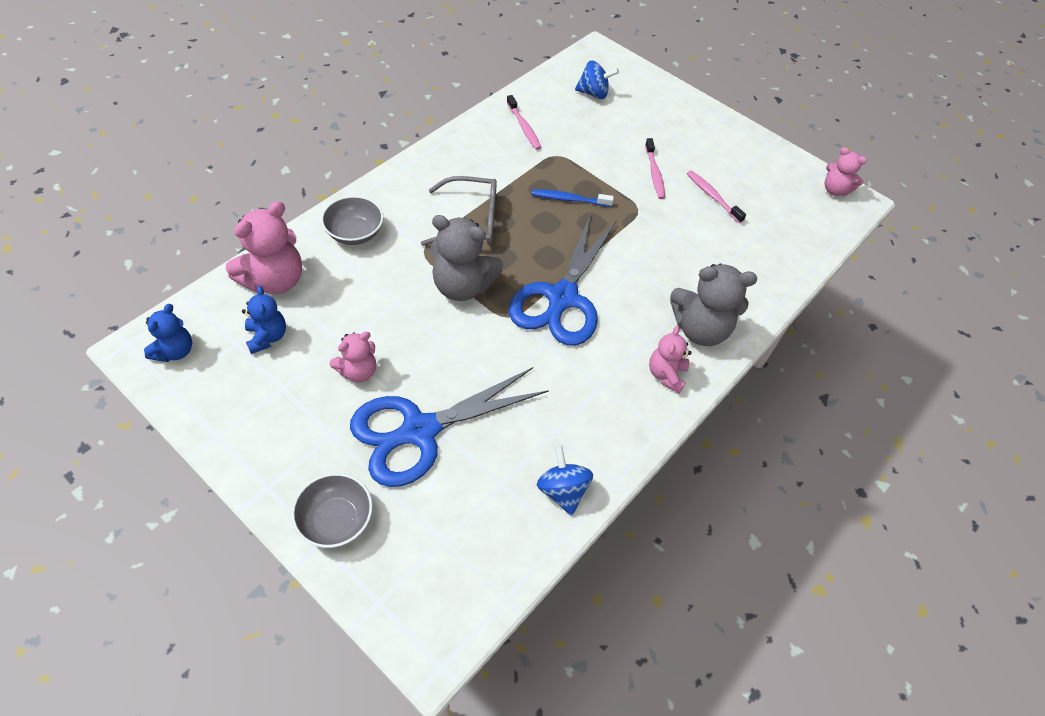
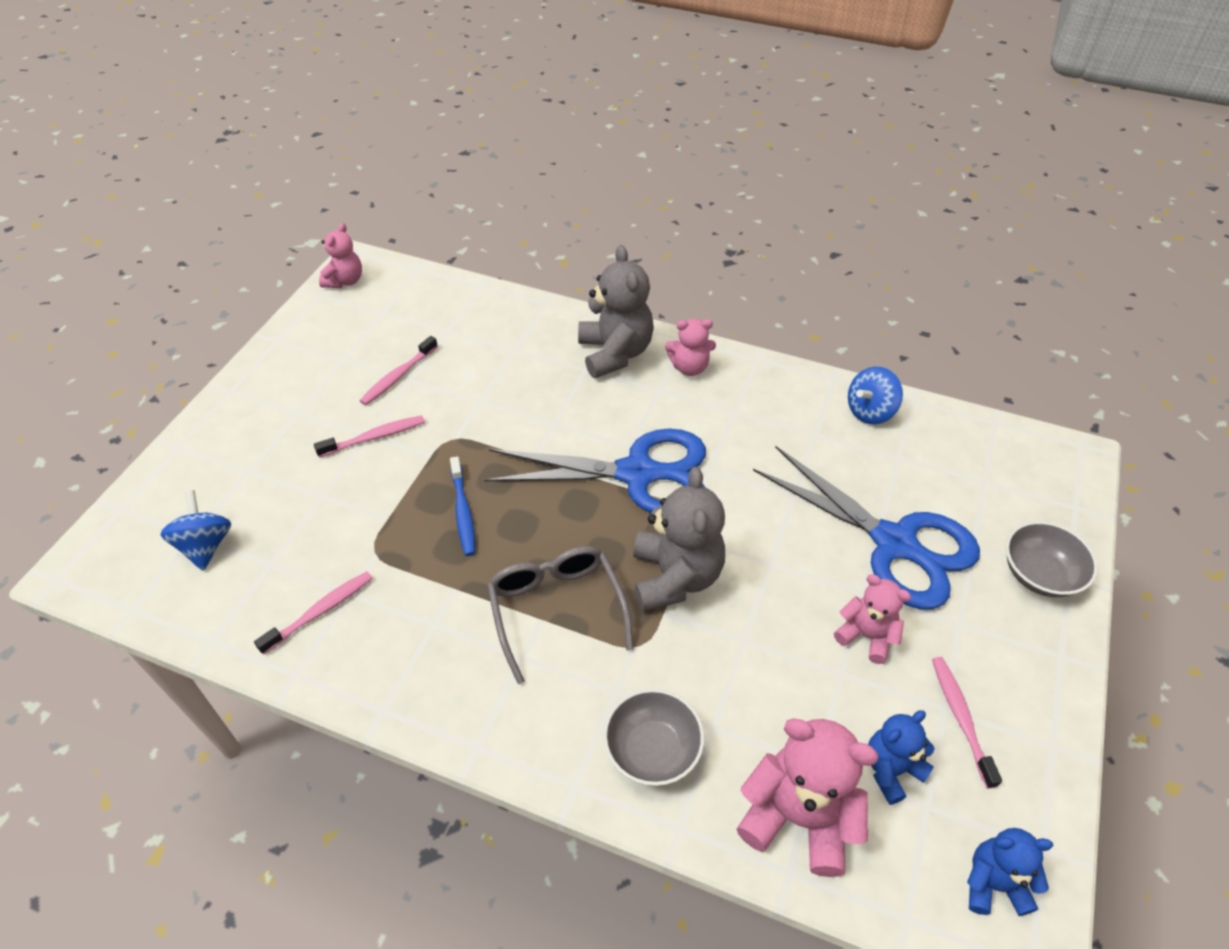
camera: 105 degrees left, 5 degrees down
none -> pink toothbrush [932,657,1002,789]

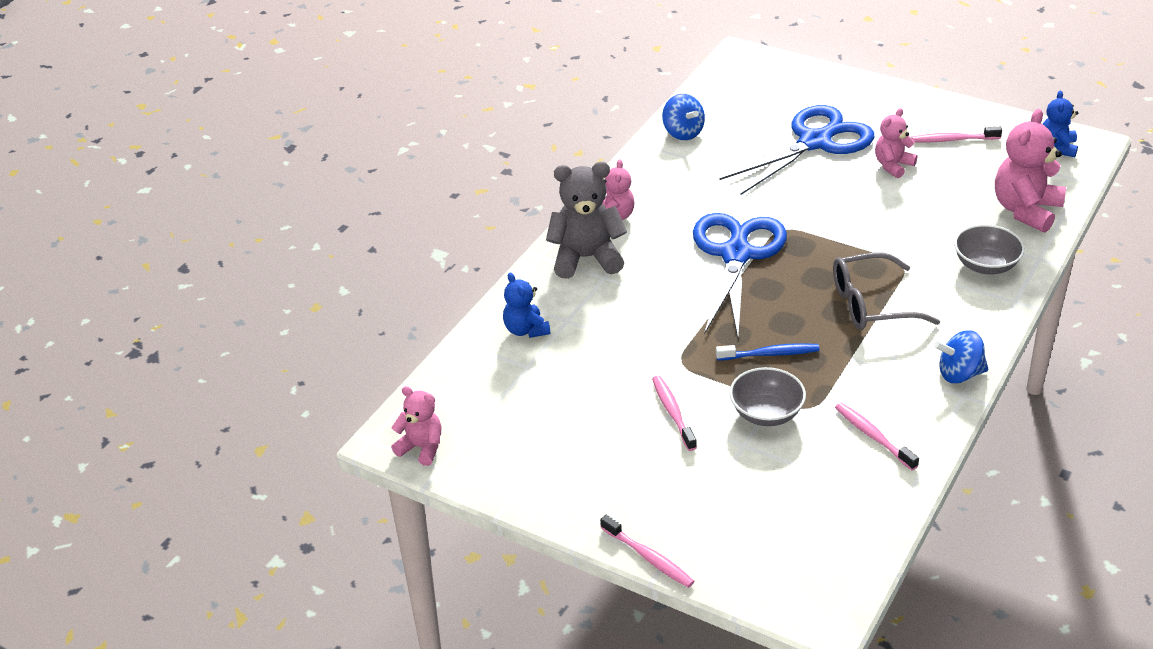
camera: 80 degrees left, 10 degrees down
blue spinning top [160,490,231,571] -> blue spinning top moved to [934,330,988,383]
pink toothbrush [360,336,438,405] -> pink toothbrush moved to [600,515,695,588]
grey teddy bear [633,467,725,611] -> none
blue teddy bear [868,710,935,805] -> blue teddy bear moved to [503,273,550,338]
grey bowl [1006,521,1098,597] -> grey bowl moved to [729,367,806,426]

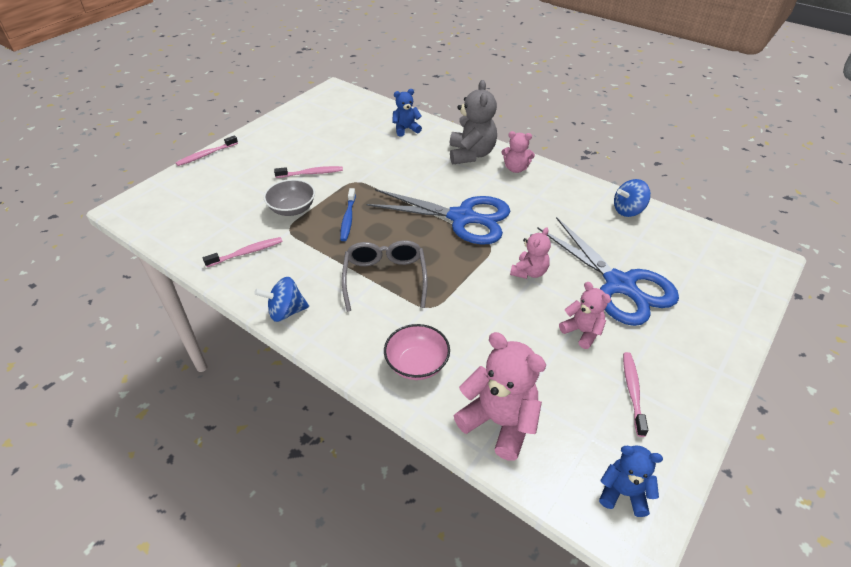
camera: 95 degrees right, 5 degrees up
pink teddy bear [391,386,441,466] -> pink teddy bear moved to [510,227,551,279]
blue spinning top [934,330,988,383] -> blue spinning top turned 105 degrees counterclockwise [254,277,309,322]
grey bowl [954,224,1025,275] -> pink bowl [384,324,450,380]

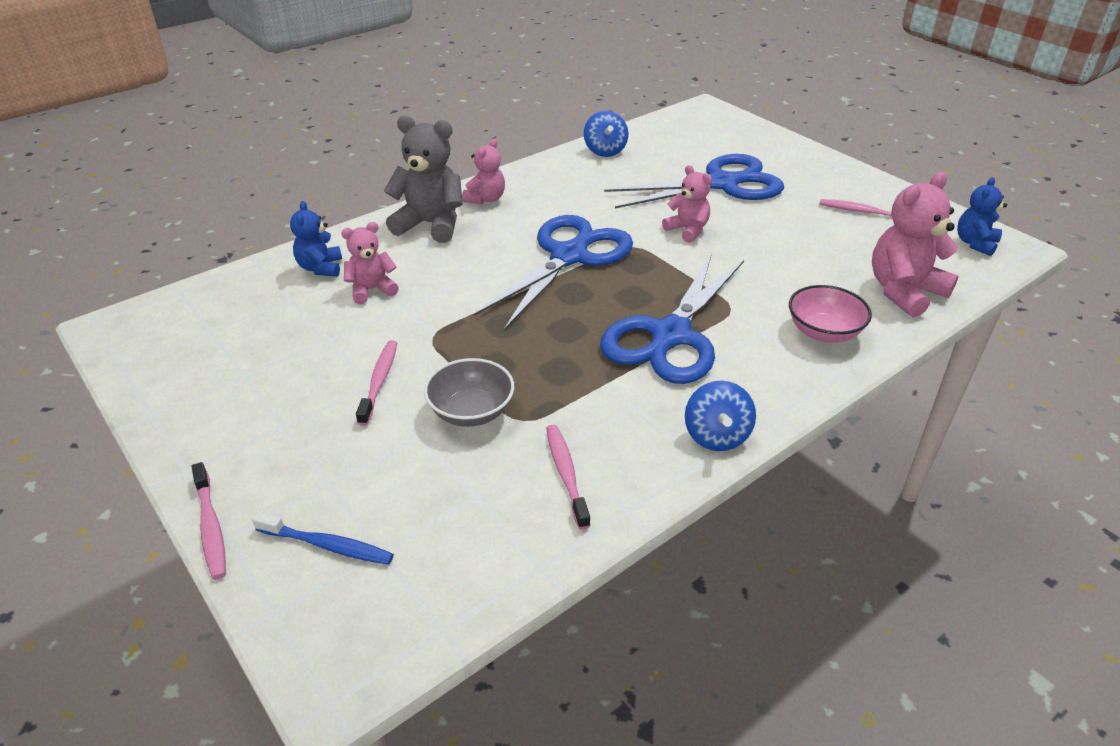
camera: 75 degrees left, 5 degrees down
blue toothbrush [340,188,356,241] -> blue toothbrush moved to [252,512,394,565]
grey glasses [342,240,428,312] -> blue scissors [600,254,744,384]
pink teddy bear [559,282,611,349] -> pink teddy bear moved to [341,222,399,304]

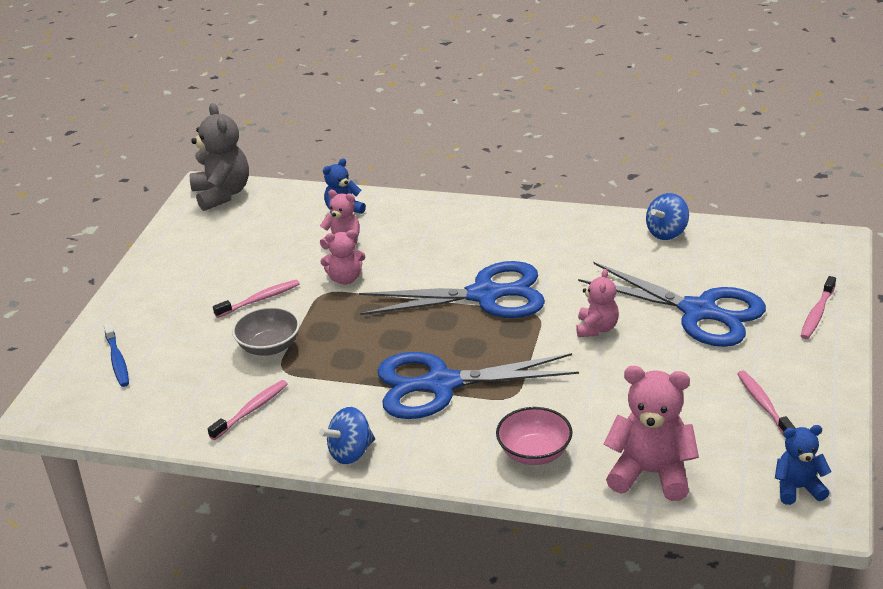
camera: 55 degrees right, 5 degrees down
pink toothbrush [192,462,226,580] -> pink toothbrush moved to [800,276,836,339]
grey teddy bear [384,115,463,243] -> grey teddy bear moved to [190,103,249,211]
pink teddy bear [462,139,505,204] -> pink teddy bear moved to [320,230,365,285]

